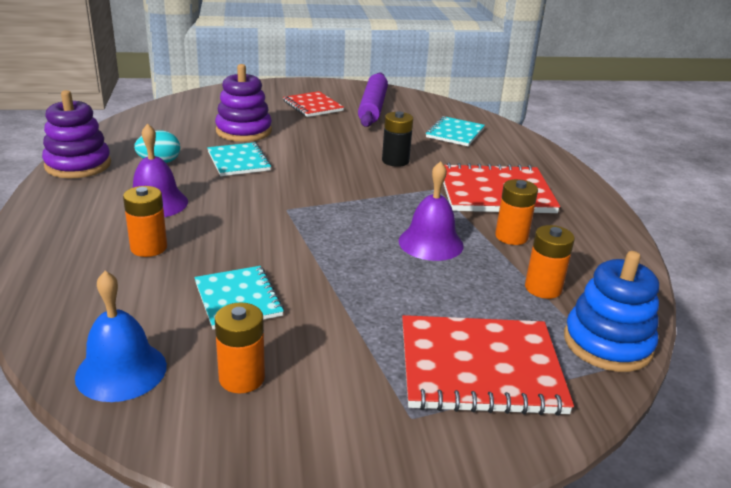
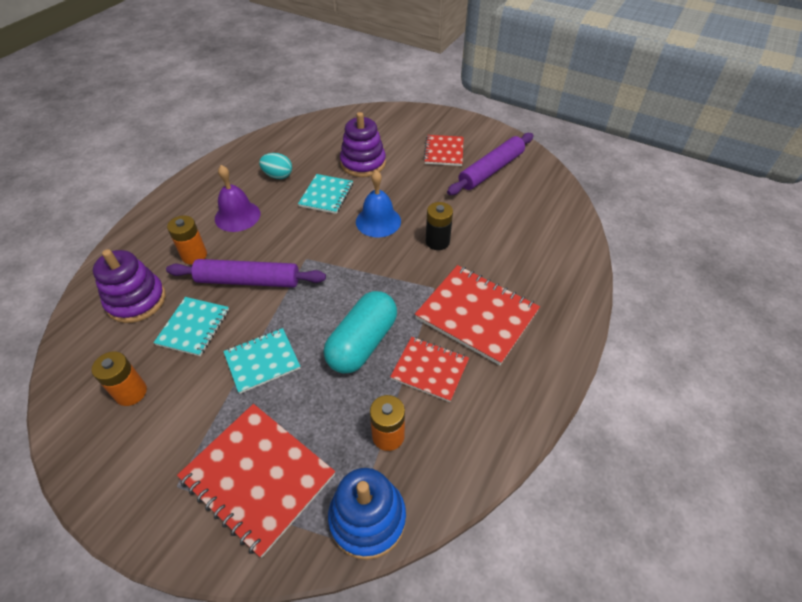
camera: 40 degrees right, 20 degrees up
purple stacking toy [42,90,111,178] -> purple stacking toy moved to [93,249,166,323]
blue bell [75,271,167,402] -> blue bell moved to [356,170,401,237]
purple bell [399,161,464,261] -> turquoise capsule [324,291,397,374]
turquoise notebook [426,116,485,146] -> turquoise notebook moved to [223,328,300,394]
orange battery [495,179,538,245] -> red notebook [390,337,469,402]
none -> purple rolling pin [166,259,326,287]

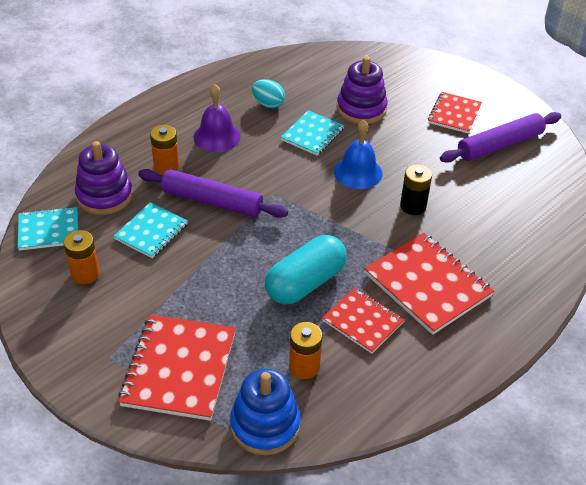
camera: 15 degrees right, 5 degrees down
red notebook [177,404,335,558] -> red notebook turned 45 degrees clockwise [118,314,236,421]
turquoise notebook [223,328,300,394] -> turquoise notebook moved to [18,207,78,251]

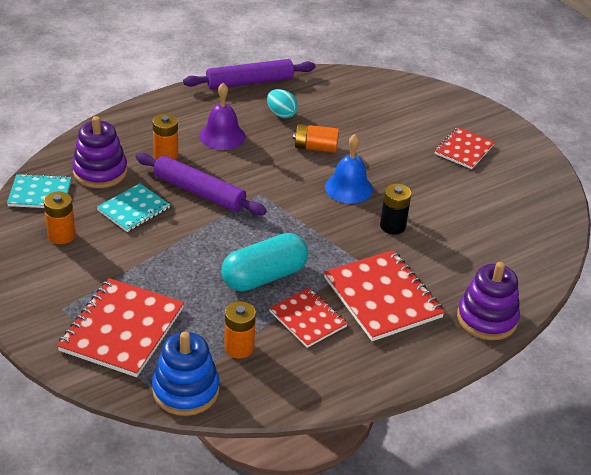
camera: 10 degrees right, 5 degrees down
turquoise notebook [281,110,344,156] -> orange battery [293,124,339,153]
purple stacking toy [337,56,388,124] -> purple stacking toy moved to [457,262,520,340]
purple rolling pin [440,112,561,163] -> purple rolling pin moved to [183,59,315,89]

